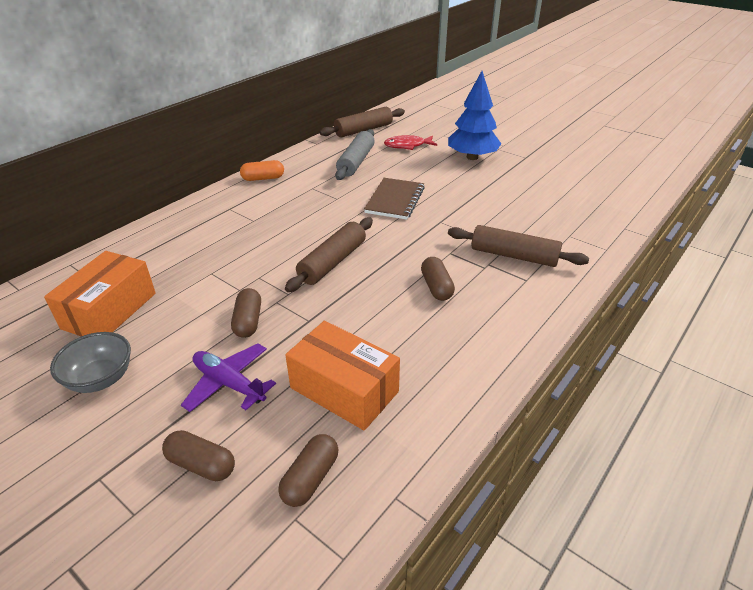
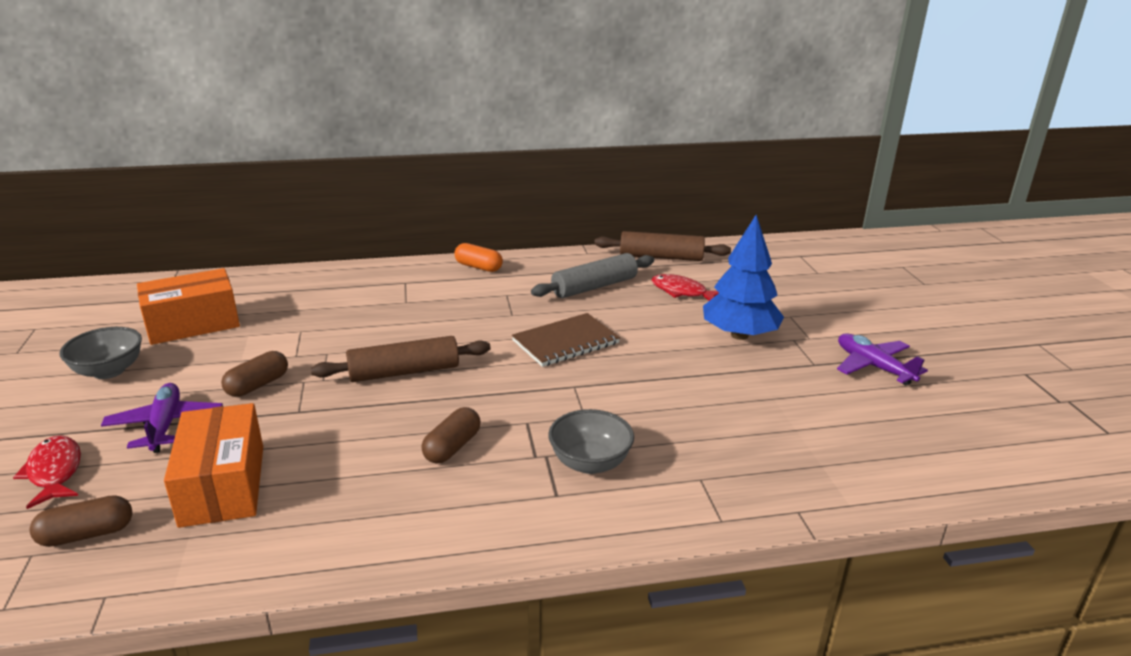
camera: 40 degrees right, 10 degrees down
brown capsule [162,430,235,481] -> red fish [13,435,81,509]
brown rolling pin [448,225,589,267] -> grey bowl [548,409,634,474]
none -> purple plane [837,333,928,385]

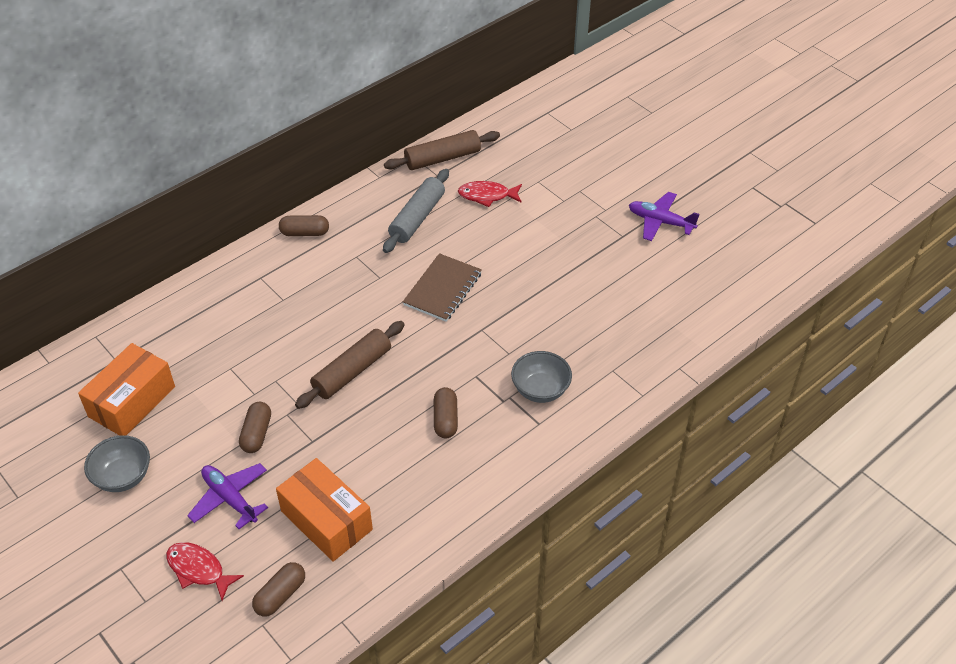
camera: 30 degrees left, 20 degrees up
orange capsule [454,243,503,272] -> brown capsule [279,215,329,236]
blue tree [703,215,784,340] -> none

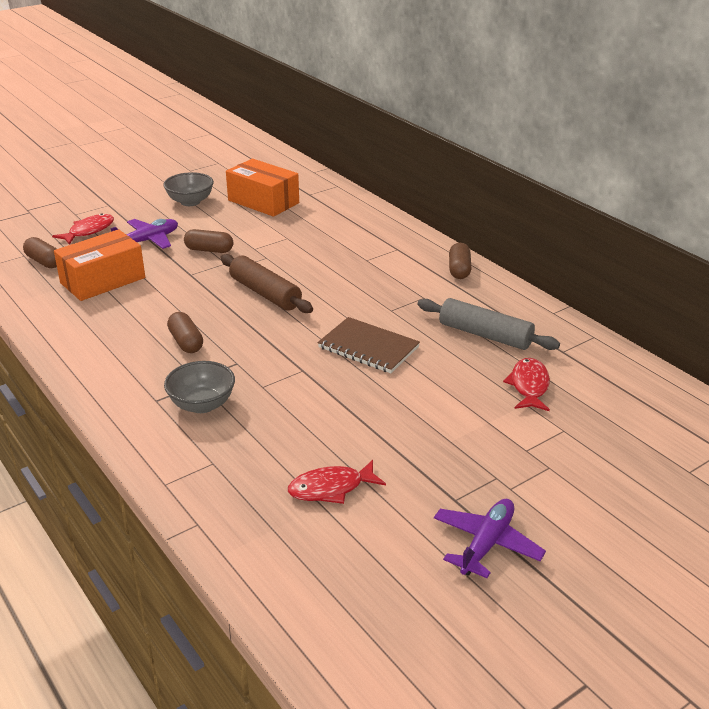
camera: 95 degrees right, 15 degrees down
brown rolling pin [384,130,500,170] -> none
brown capsule [434,387,458,438] -> brown capsule turned 60 degrees clockwise [167,312,203,353]
none -> red fish [288,460,386,504]

